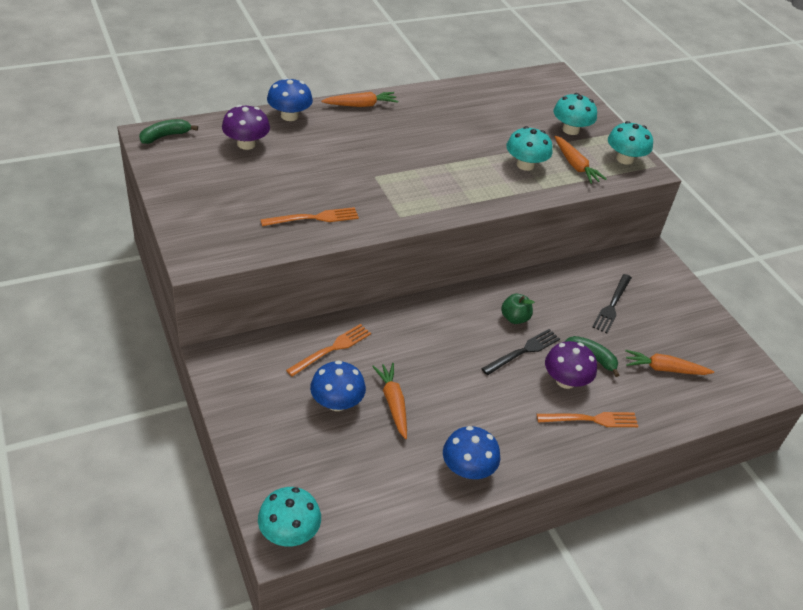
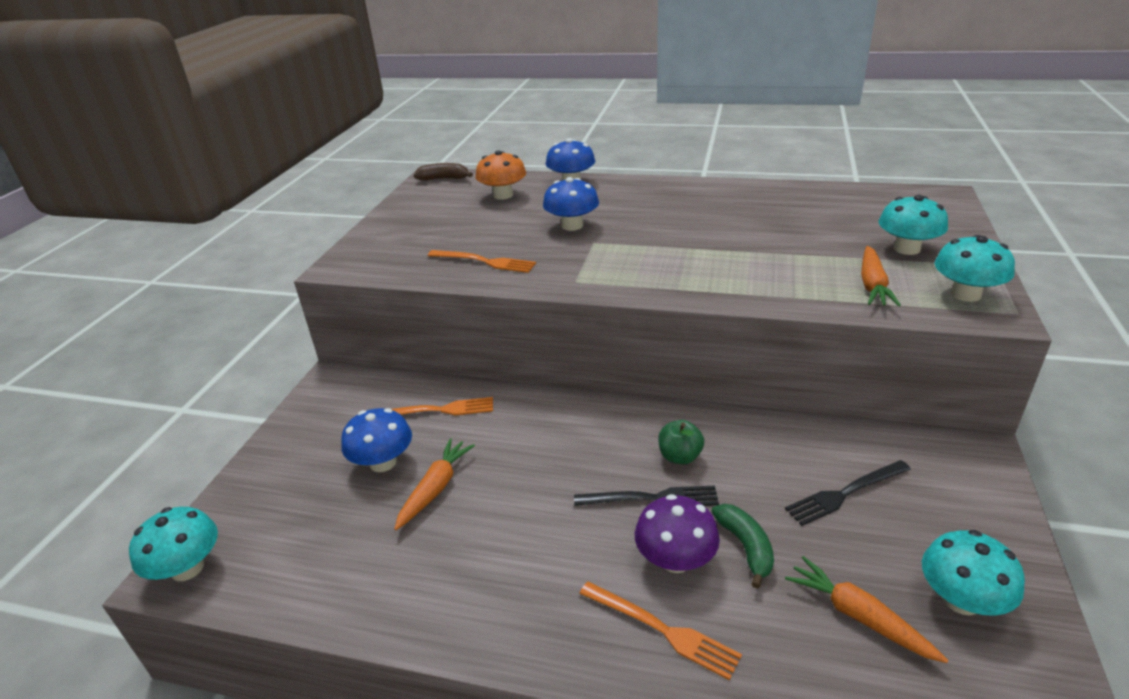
camera: 45 degrees right, 10 degrees down
green banana [139,119,198,144] -> brown banana [414,163,473,181]
purple mushroom [222,105,270,150] -> orange mushroom [476,150,526,200]
orange carrot [321,92,398,107] -> none
blue mushroom [443,426,500,479] -> blue mushroom moved to [543,177,599,231]
turquoise mushroom [506,126,552,171] -> turquoise mushroom moved to [922,530,1025,616]

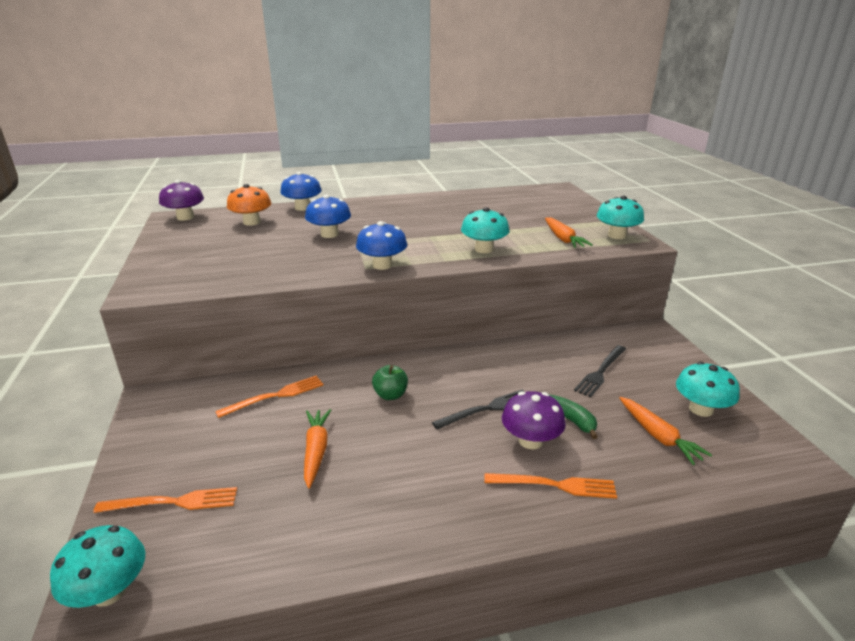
camera: 30 degrees left, 5 degrees down
blue mushroom [341,408,412,472] -> blue mushroom moved to [356,221,407,270]
brown banana [414,163,473,181] -> purple mushroom [159,180,204,221]
orange fork [428,250,536,273] -> orange fork moved to [93,487,237,513]
green apple [658,420,704,464] -> green apple moved to [372,365,408,400]
orange carrot [785,556,948,663] -> orange carrot turned 135 degrees counterclockwise [619,397,712,465]
turquoise mushroom [879,195,948,255] -> turquoise mushroom moved to [461,207,509,253]

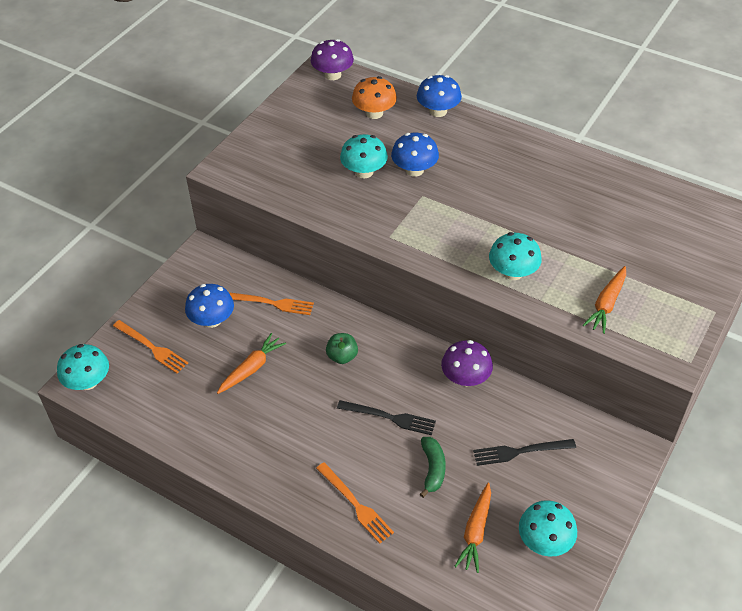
camera: 45 degrees right, 20 degrees up
blue mushroom [356,221,407,270] -> blue mushroom moved to [185,284,234,328]
purple mushroom [502,391,566,449] -> purple mushroom moved to [441,340,493,386]
turquoise mushroom [597,196,644,239] -> turquoise mushroom moved to [340,134,388,178]

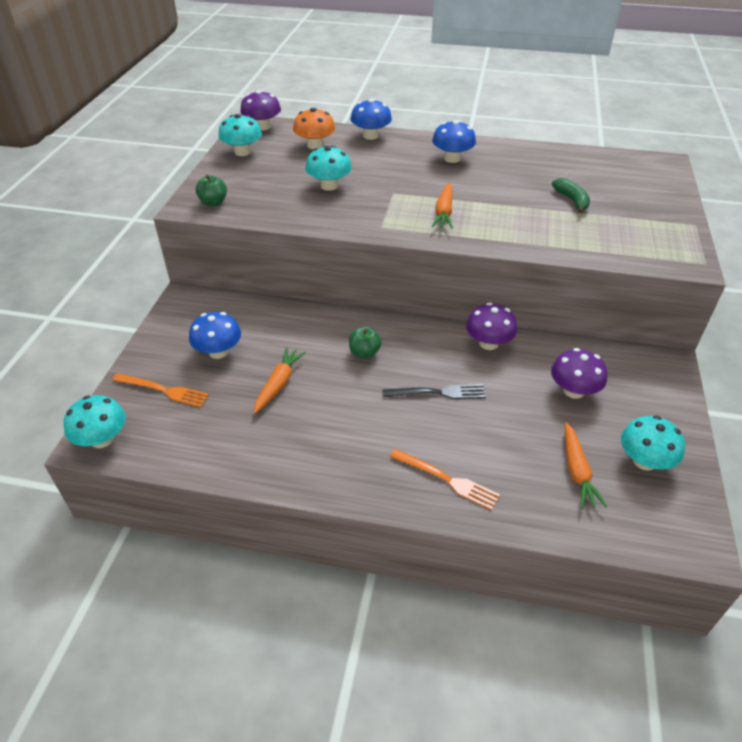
camera: 20 degrees left, 5 degrees down
orange fork [229,292,314,315] -> none
blue mushroom [391,133,439,177] -> blue mushroom moved to [432,120,476,163]
green banana [420,437,446,498] -> green banana moved to [552,178,590,213]
black fork [473,439,576,466] -> purple mushroom [551,348,607,399]
turquoise mushroom [489,232,542,280] -> turquoise mushroom moved to [218,114,262,156]
orange carrot [583,266,626,334] -> orange carrot moved to [432,183,453,229]
none -> green apple [196,175,227,206]

